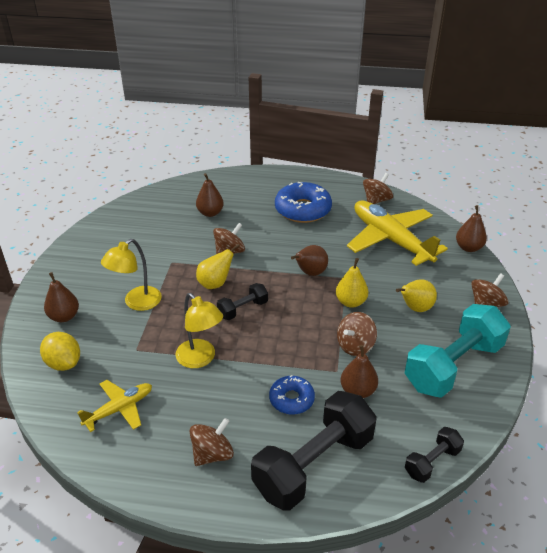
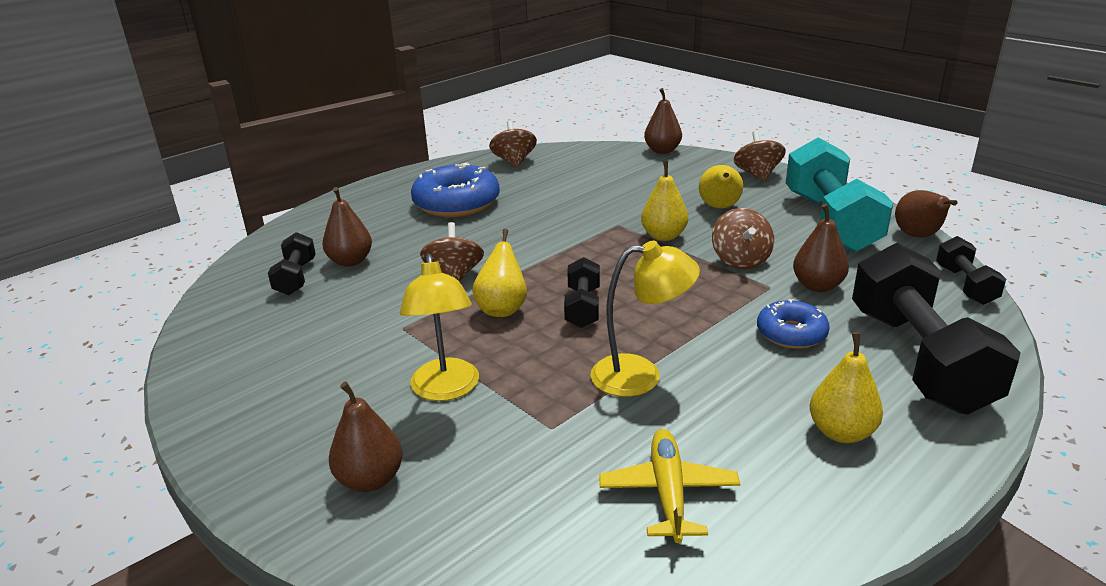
camera: 50 degrees left, 10 degrees down
yellow lemon [40,332,80,371] -> none
brown spinning top [190,418,234,466] -> yellow pear [810,333,883,443]
brown pear [291,245,328,276] -> brown pear moved to [895,190,957,238]
yellow plane [347,200,448,266] -> none
none -> black dumbbell [268,232,316,295]

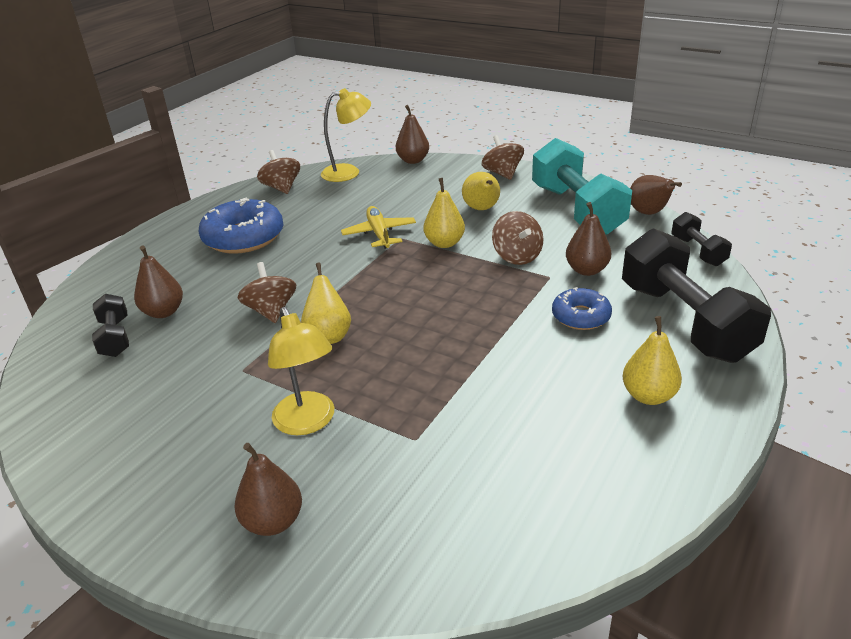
camera: 15 degrees left, 5 degrees up
black dumbbell [564,257,600,328] -> none
yellow lamp [591,241,700,397] -> yellow lamp moved to [321,88,371,182]
yellow plane [599,429,740,543] -> yellow plane moved to [341,206,416,249]

